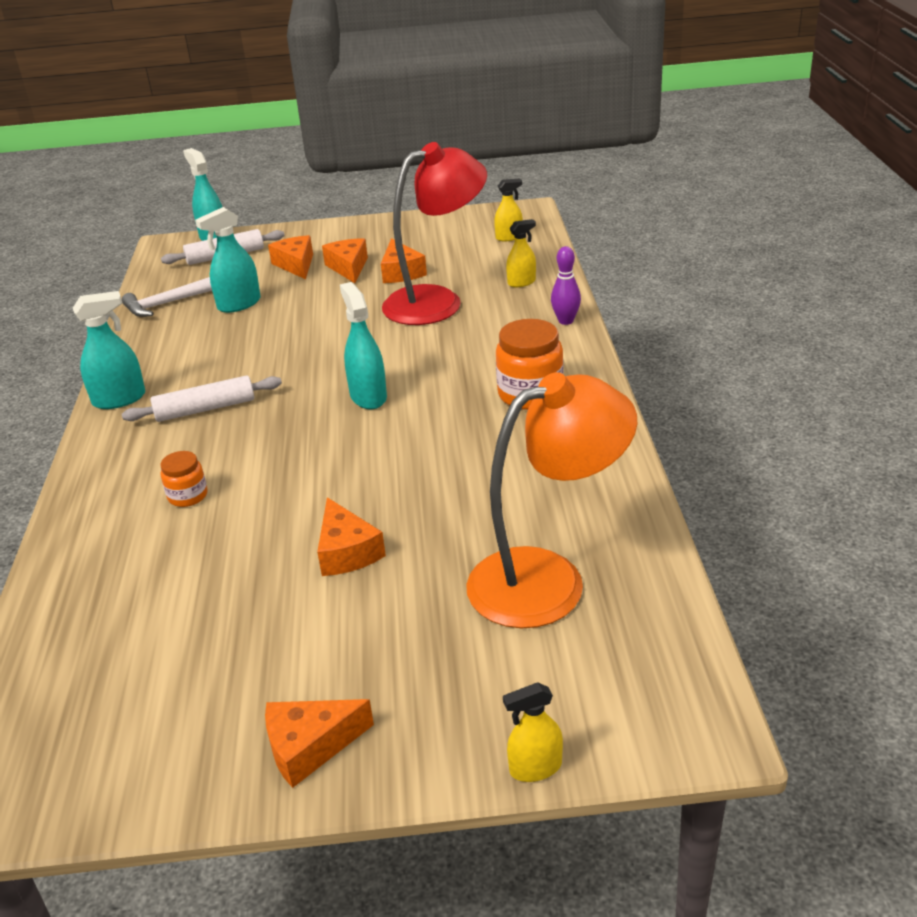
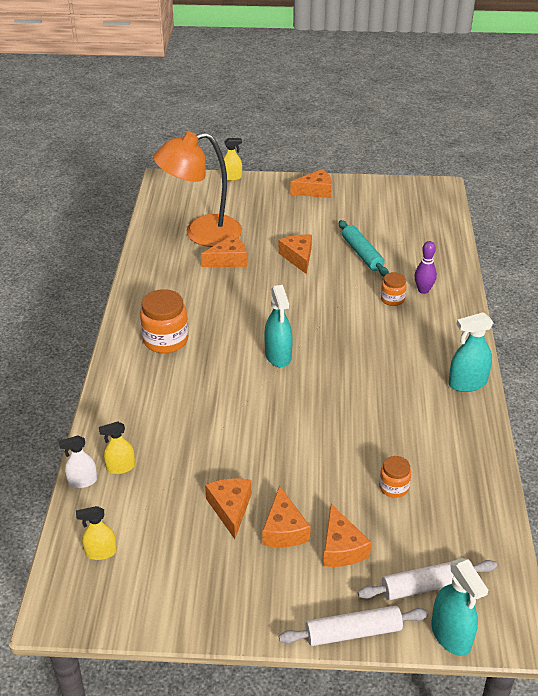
camera: 175 degrees left, 5 degrees up
white hammer [122,277,212,317] -> none
white rolling pin [122,375,282,422] -> white rolling pin moved to [279,606,428,646]
turquoise spray bottle [195,207,261,313] -> orange jar [379,456,411,498]
red lamp [382,142,487,325] -> none
purple bowling pin [551,246,581,325] -> purple bowling pin moved to [415,241,437,294]
none -> white spray bottle [59,435,97,488]
none -> orange cheese [201,235,247,267]
none -> turquoise rolling pin [339,220,389,276]

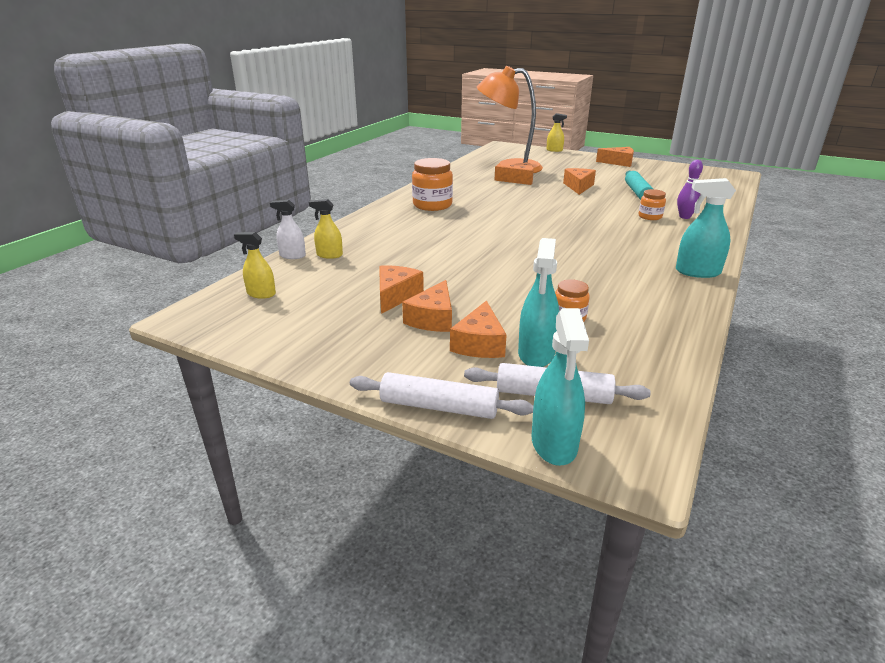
camera: 25 degrees right, 10 degrees down
turquoise spray bottle [265,285,293,367] -> turquoise spray bottle moved to [518,238,559,367]

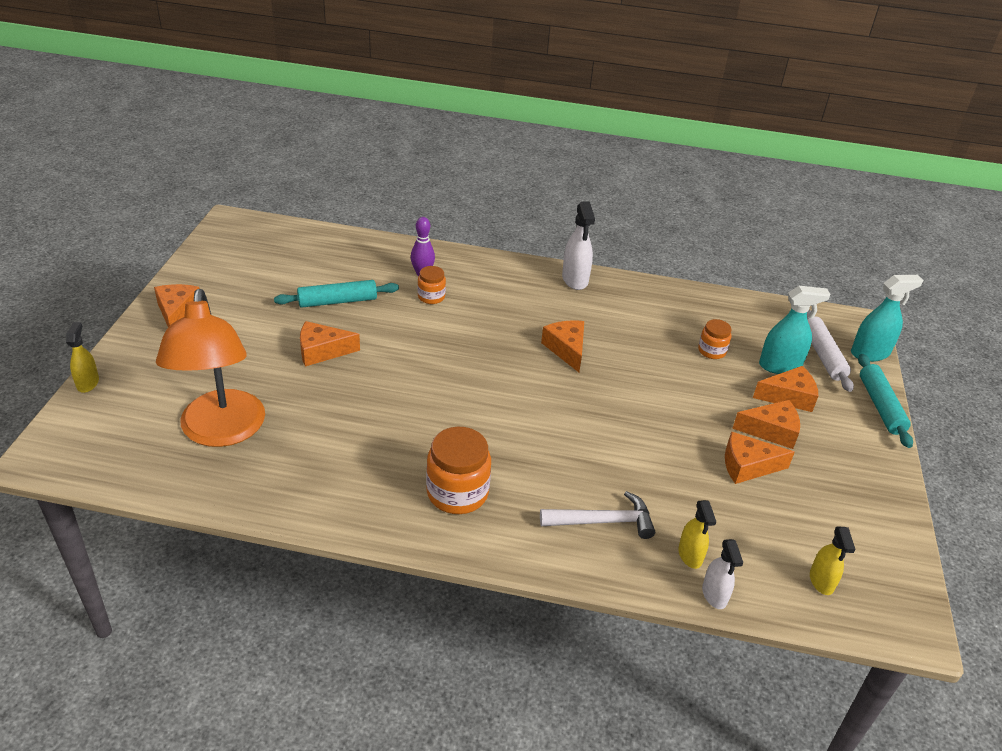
camera: 110 degrees left, 10 degrees up
white rolling pin [350,372,534,419] -> turquoise rolling pin [858,354,913,448]
orange cheese [494,162,534,185] -> orange cheese moved to [541,320,584,372]
turquoise spray bottle [676,178,736,278] -> white spray bottle [562,202,595,290]
none -> white hammer [540,491,655,539]

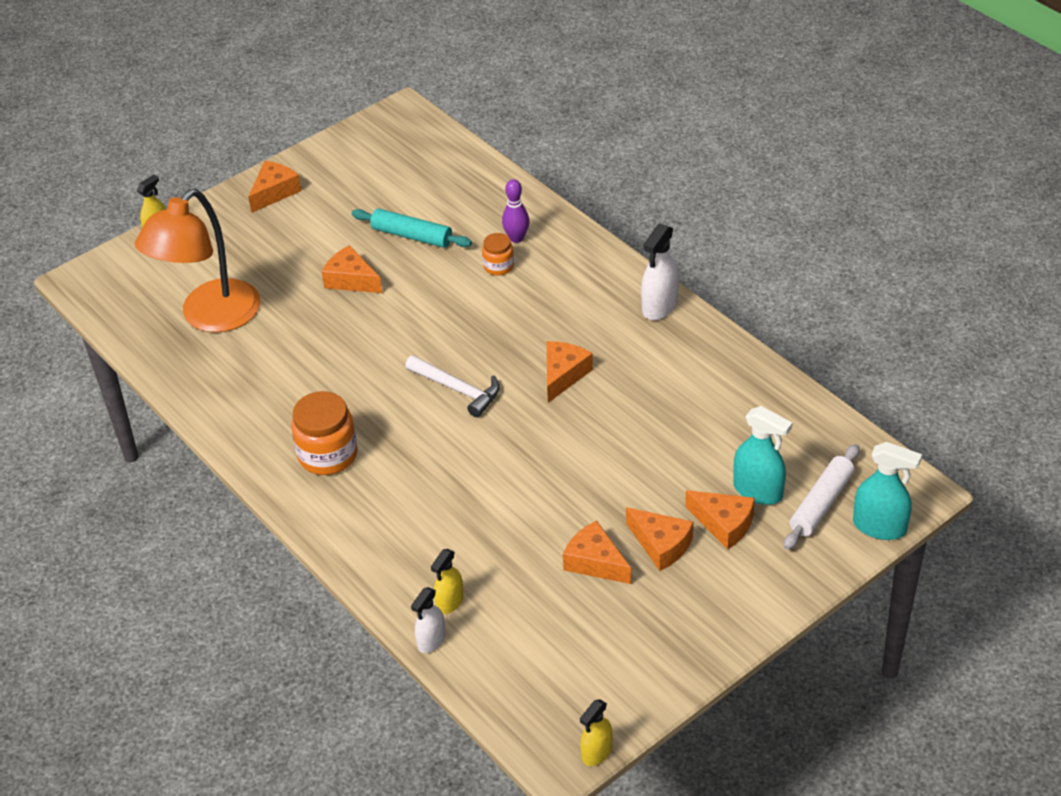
camera: 45 degrees right, 5 degrees up
white hammer [540,491,655,539] -> white hammer moved to [405,355,500,417]
orange jar [698,319,731,359] -> none
yellow spray bottle [810,527,855,595] -> yellow spray bottle moved to [580,699,613,766]
turquoise rolling pin [858,354,913,448] -> none

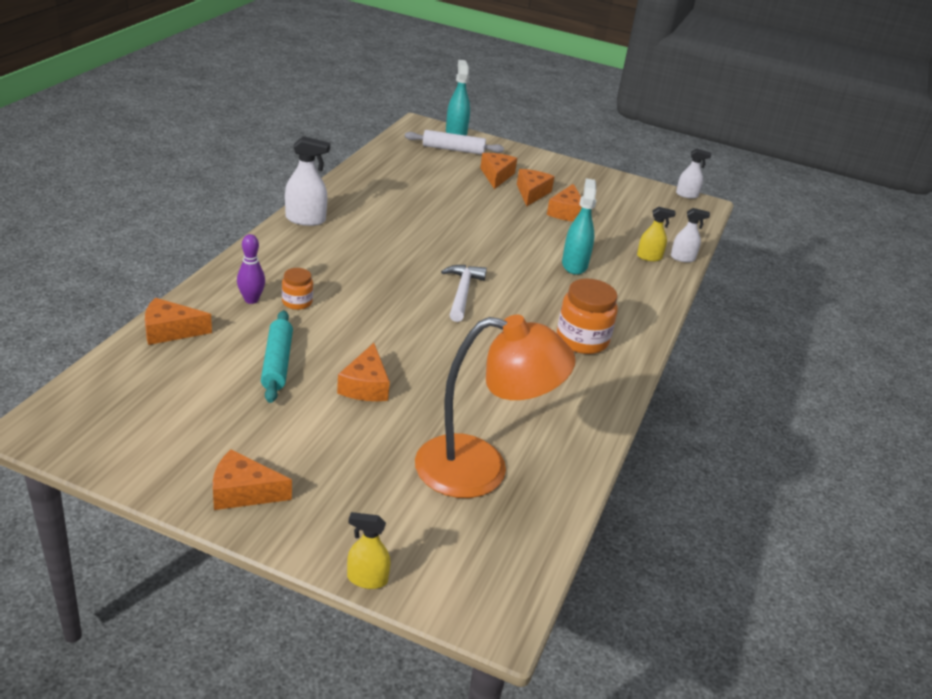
camera: 125 degrees left, 10 degrees down
orange cheese [547,341,593,403] -> orange cheese moved to [145,298,212,345]
yellow spray bottle [580,699,613,766] -> white spray bottle [676,148,711,199]
turquoise spray bottle [733,406,792,505] -> turquoise spray bottle moved to [562,178,596,275]

